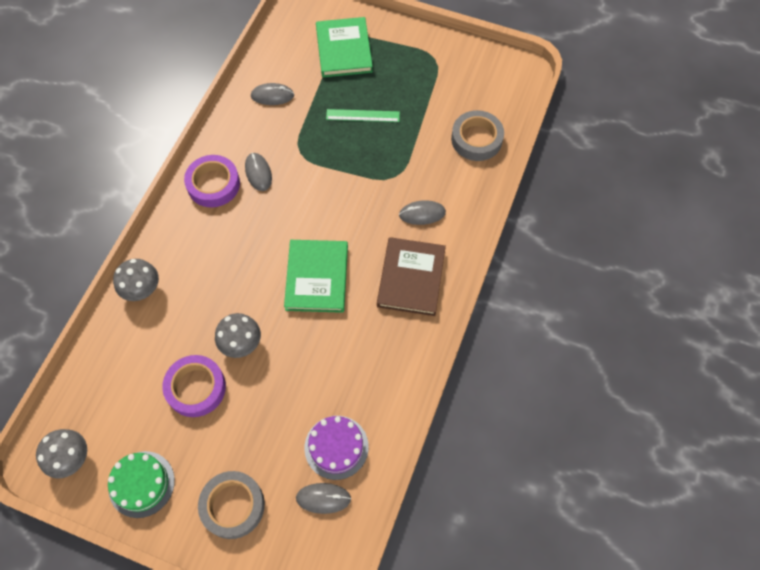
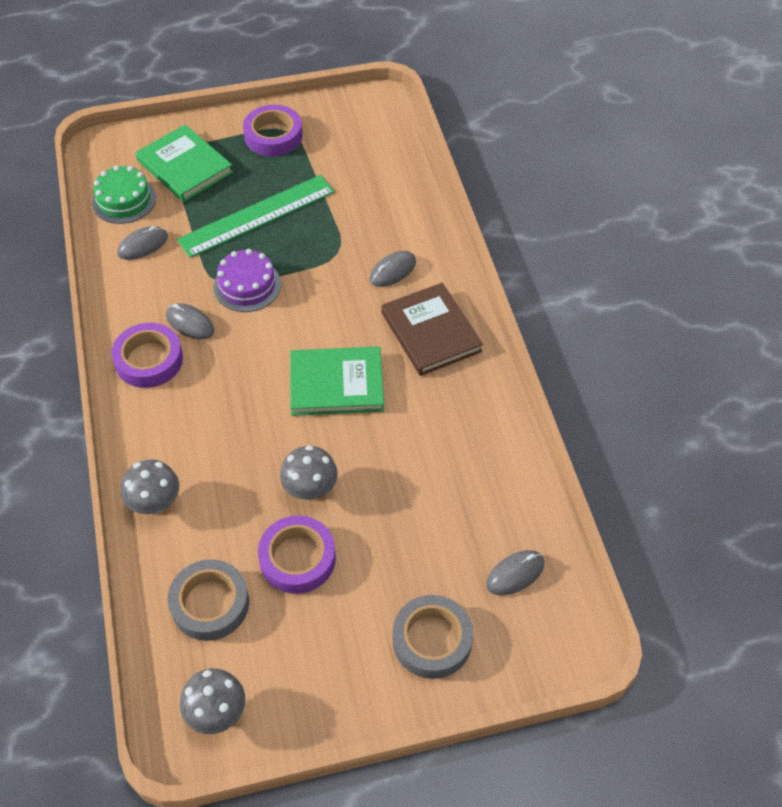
camera: 35 degrees left, 10 degrees down
green cake [108,451,175,518] -> green cake moved to [92,165,156,224]
green book [284,240,348,313] -> green book turned 60 degrees counterclockwise [290,346,384,416]
purple cake [304,416,369,480] -> purple cake moved to [214,249,281,312]
green ruler [326,109,400,122] -> green ruler [177,175,335,258], size x1.84
grey tape [451,110,504,161] -> grey tape moved to [168,559,249,641]
none -> purple tape [243,105,303,156]

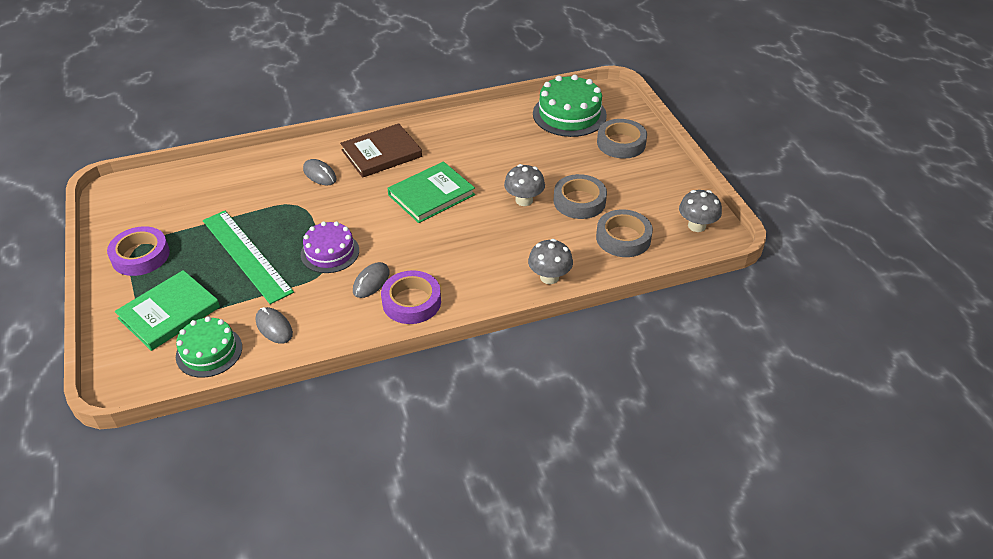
camera: 95 degrees left, 10 degrees down
purple tape [258,515,336,594] -> grey tape [554,174,607,219]
green book [290,346,384,416] -> green book turned 60 degrees clockwise [388,161,475,223]
grey mouse [486,550,544,595] -> green cake [533,74,607,137]

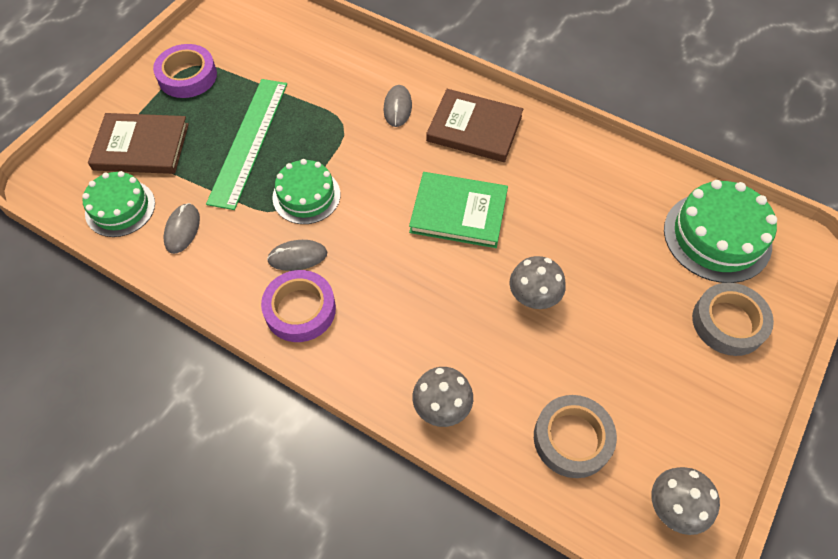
camera: 50 degrees right, 15 degrees up
green book [115,270,220,351] -> brown book [88,113,189,174]
purple cake [301,221,359,273] -> green cake [272,159,340,224]
grey tape [554,174,607,219] -> none

